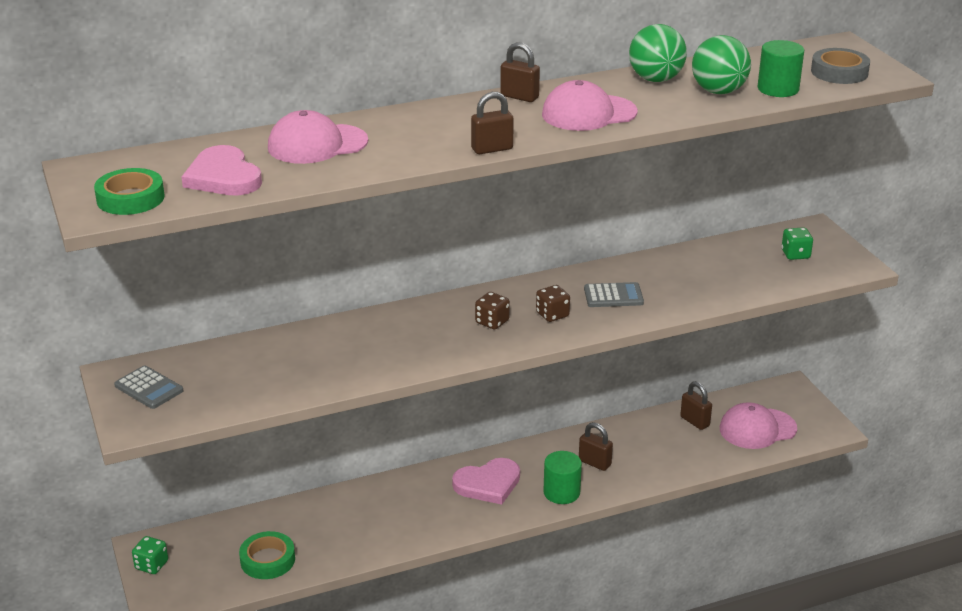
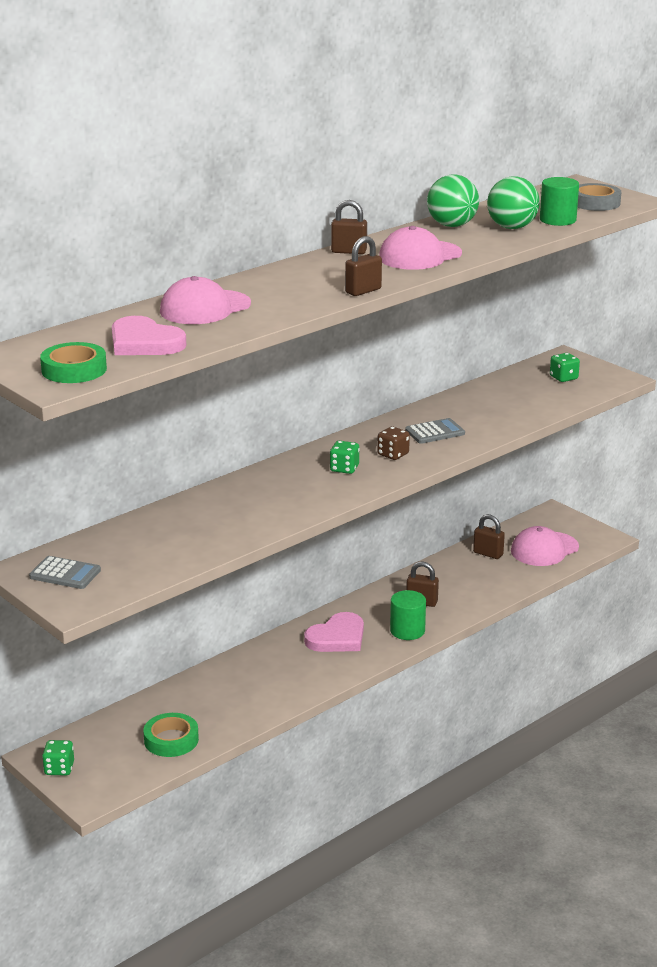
camera: 20 degrees left, 5 degrees down
brown dice [475,292,510,330] -> green dice [330,441,360,474]

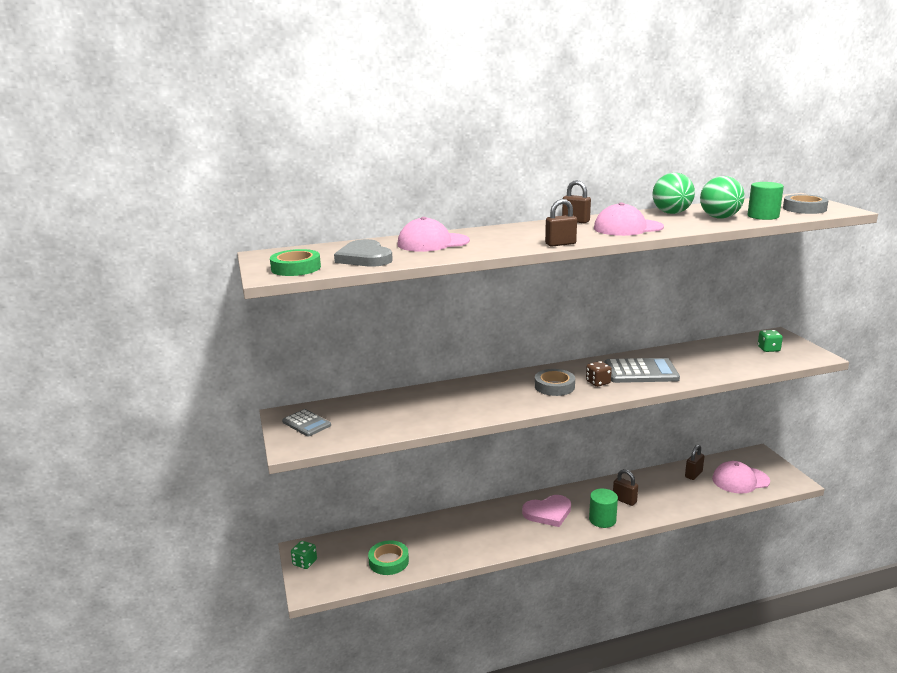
camera: 25 degrees right, 5 degrees down
pink heart [112,316,186,355] -> grey heart [334,239,393,267]
green dice [330,441,360,474] -> grey tape [535,369,575,396]
grey calculator [405,418,465,444] -> grey calculator [605,358,680,383], size x1.66
brown padlock [473,514,505,559] -> brown padlock turned 75 degrees clockwise [685,445,705,480]

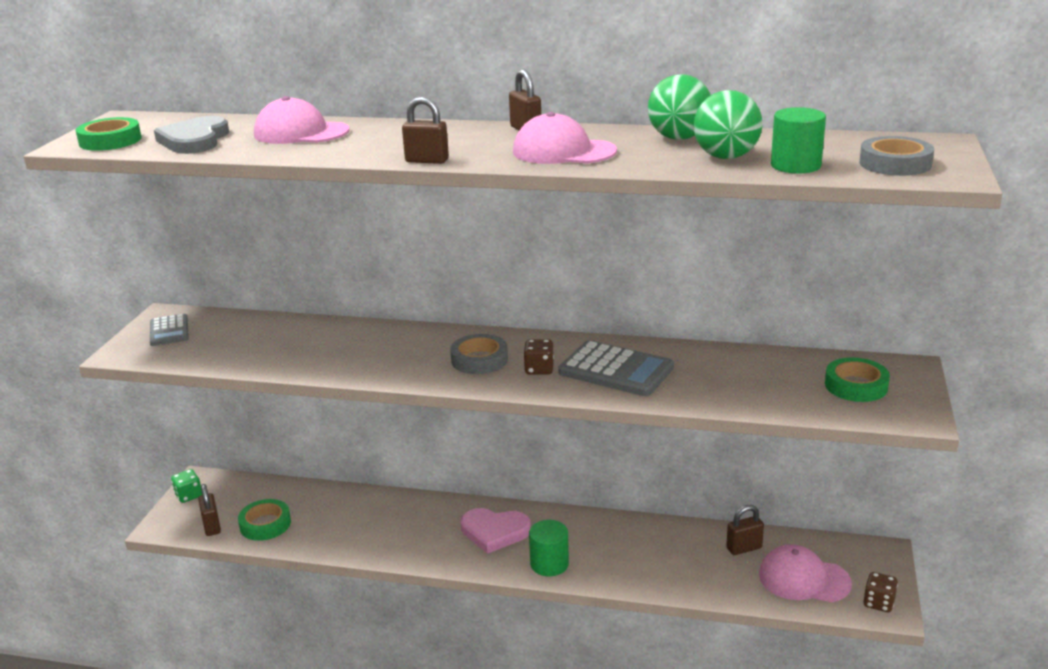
camera: 30 degrees right, 5 degrees up
brown padlock [613,469,638,506] -> brown padlock moved to [198,484,221,536]
green dice [758,330,783,352] -> green tape [825,357,890,402]
none -> brown dice [863,572,898,612]

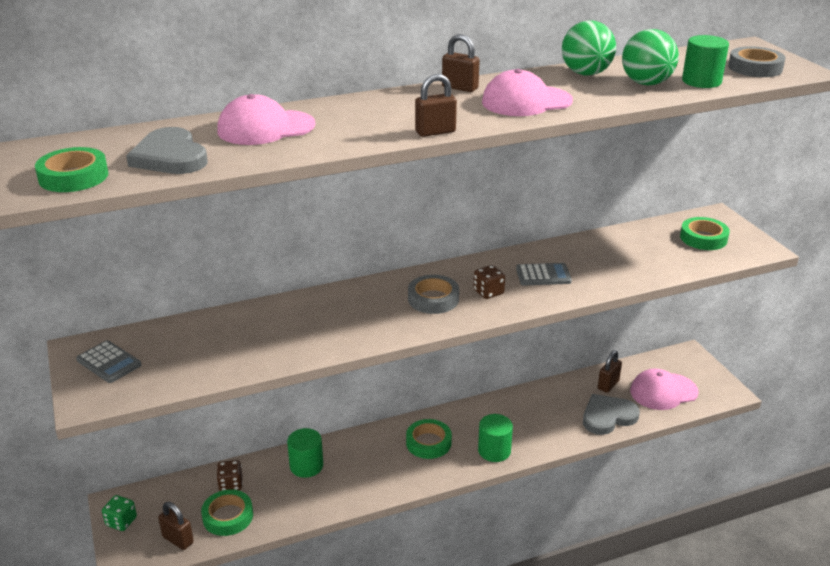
camera: 35 degrees left, 5 degrees up
pink heart [461,508,531,554] -> green tape [406,419,452,459]
grey calculator [558,340,674,396] -> grey calculator [516,263,572,286], size x0.60
brown dice [863,572,898,612] -> brown dice moved to [217,460,243,491]
none -> green cylinder [287,428,323,478]
none -> grey heart [583,394,640,435]

